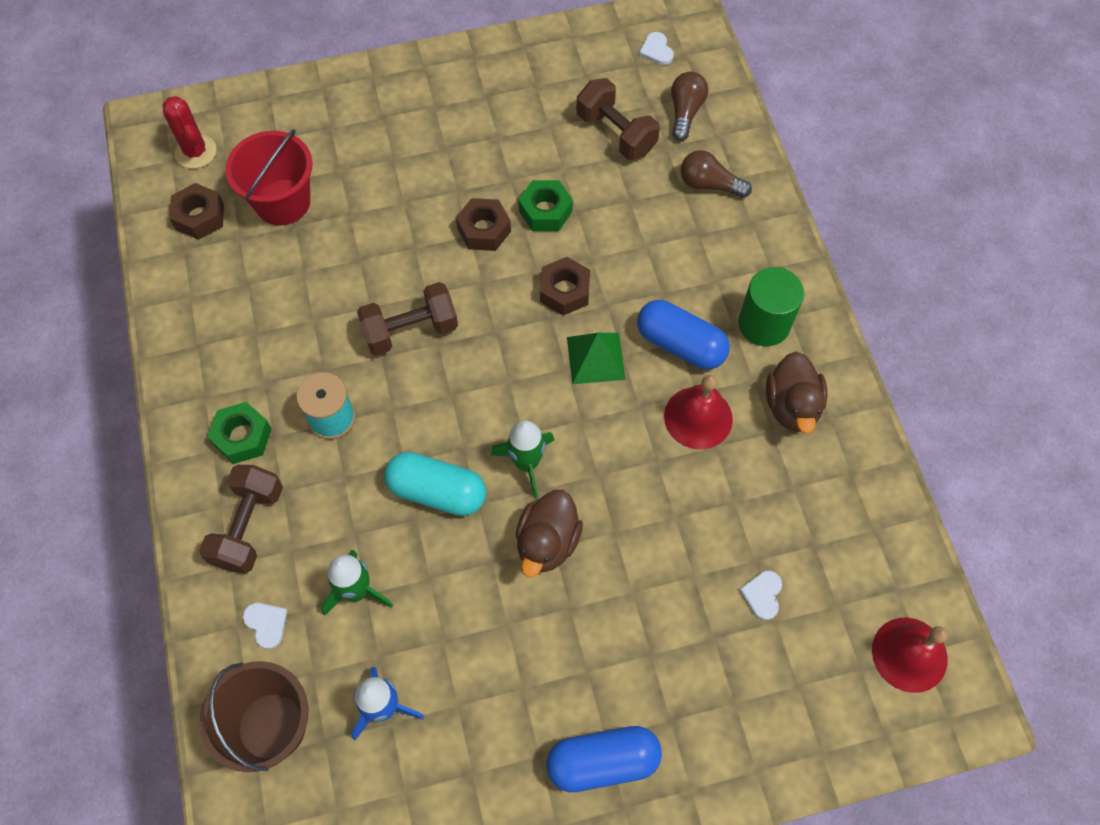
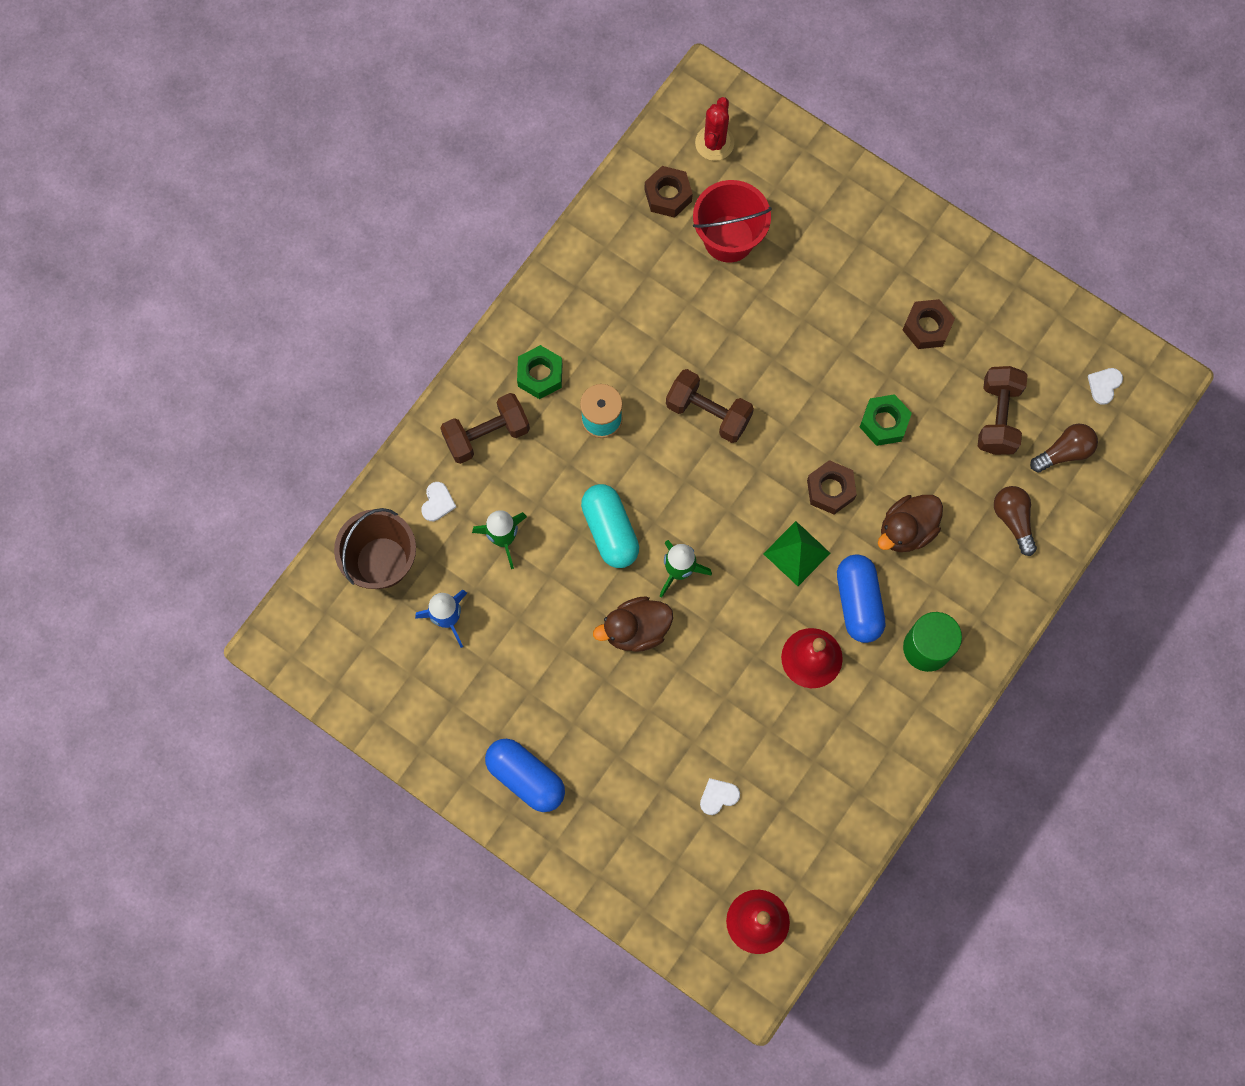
camera: 50 degrees right, 10 degrees up
brown nut [456,198,511,251] -> brown nut moved to [903,299,955,349]
brown duck [766,352,828,434] -> brown duck moved to [878,495,943,552]

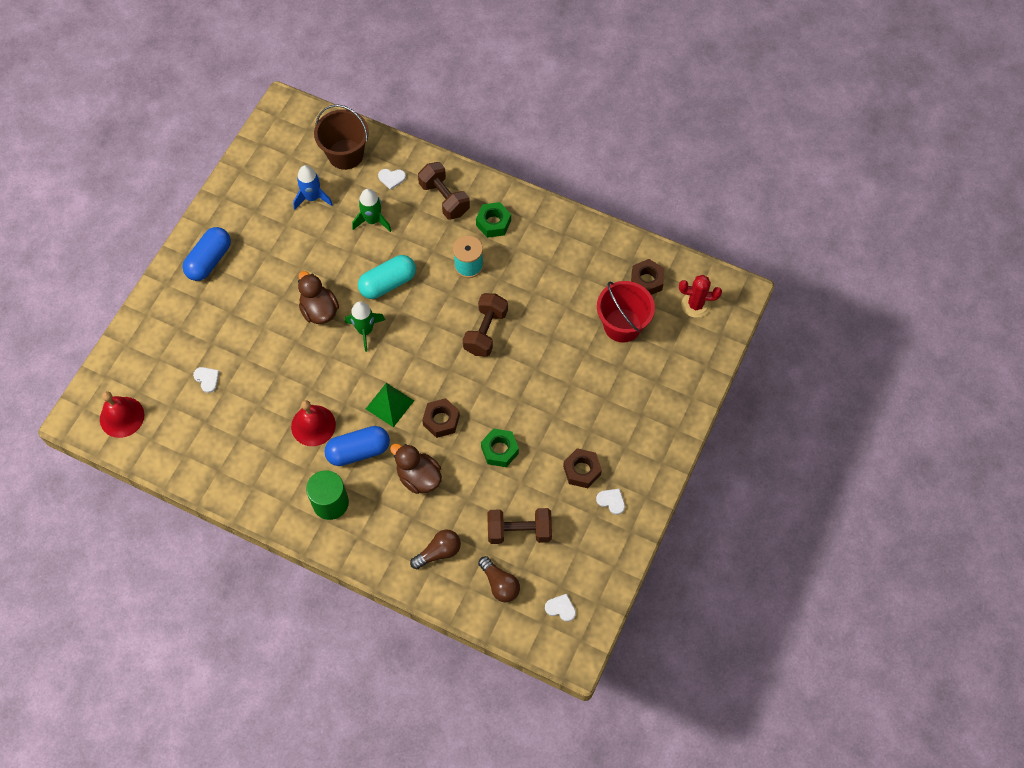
camera: 80 degrees right, 10 degrees down
none -> white heart [596,489,625,515]

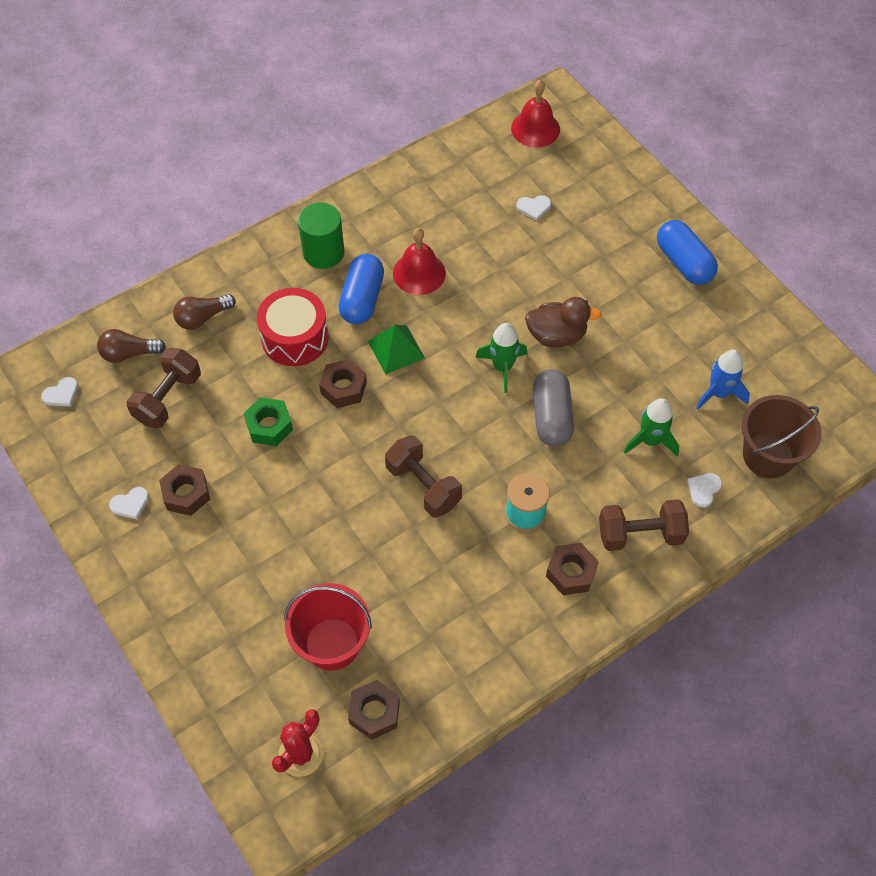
camera: 120 degrees right, 5 degrees down
turquoise capsule [358,255,416,299] -> grey capsule [533,369,574,447]
brown duck [390,444,442,494] -> red drum [257,288,329,366]
brown light bulb [410,530,461,569] -> brown light bulb turned 60 degrees clockwise [173,294,236,330]
green nut [476,202,511,238] -> brown nut [546,543,599,595]

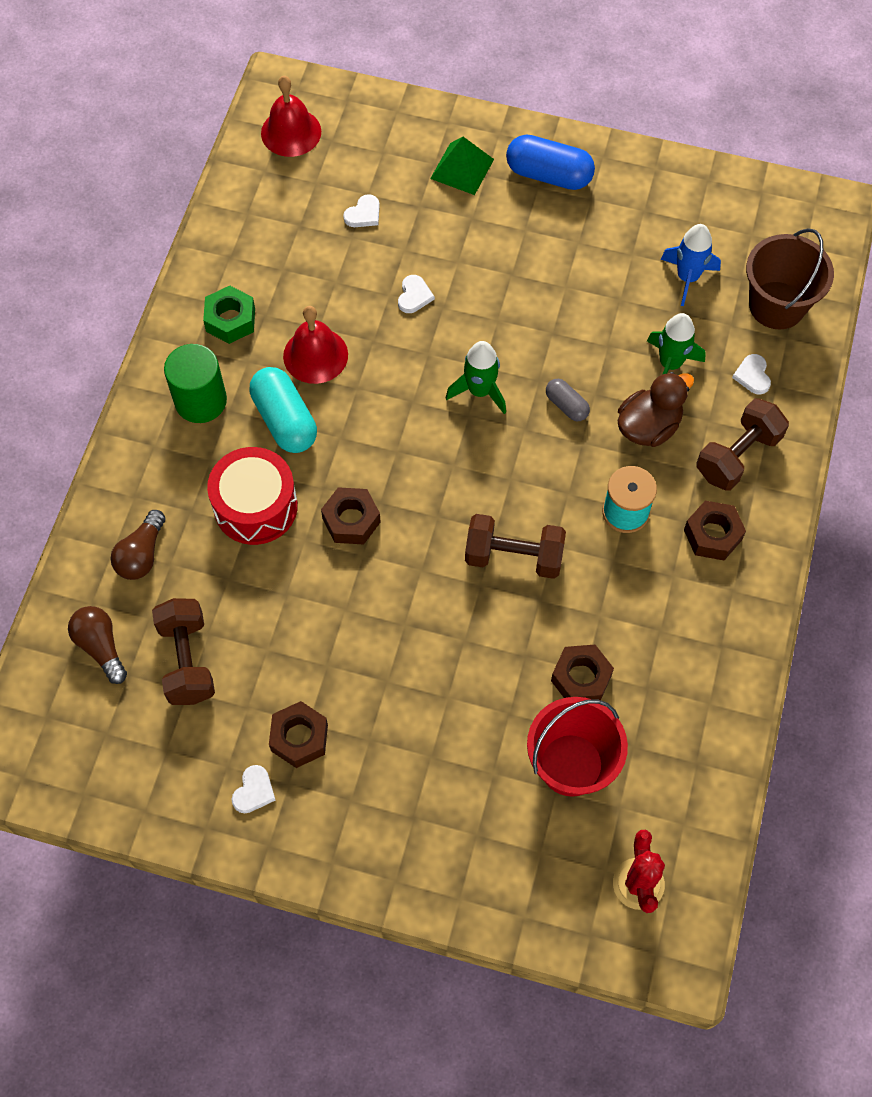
camera: 40 degrees left, 5 degrees up
white heart [41,377,78,406] -> white heart moved to [398,275,435,313]
brown light bulb [97,329,166,363] -> brown light bulb turned 105 degrees clockwise [68,606,127,684]
green nut [243,397,293,446] -> green nut moved to [203,286,255,344]
blue capsule [339,254,384,325] -> turquoise capsule [249,367,317,453]
brown nut [348,680,400,740] -> brown nut moved to [551,645,614,700]
green pyramid [368,325,425,374] -> green pyramid moved to [430,137,494,195]
brown duck [525,297,602,348] -> brown duck moved to [617,372,694,447]
grey capsule [533,369,574,447] -> grey capsule [546,379,590,421], size x0.55

